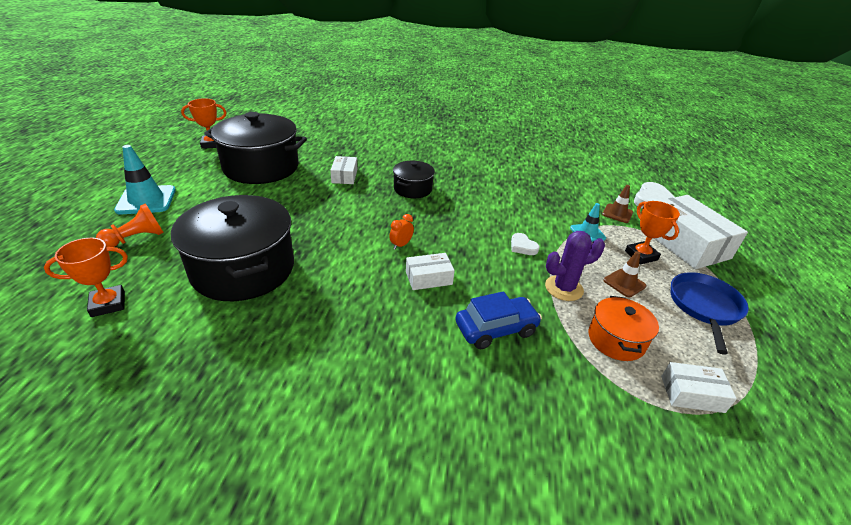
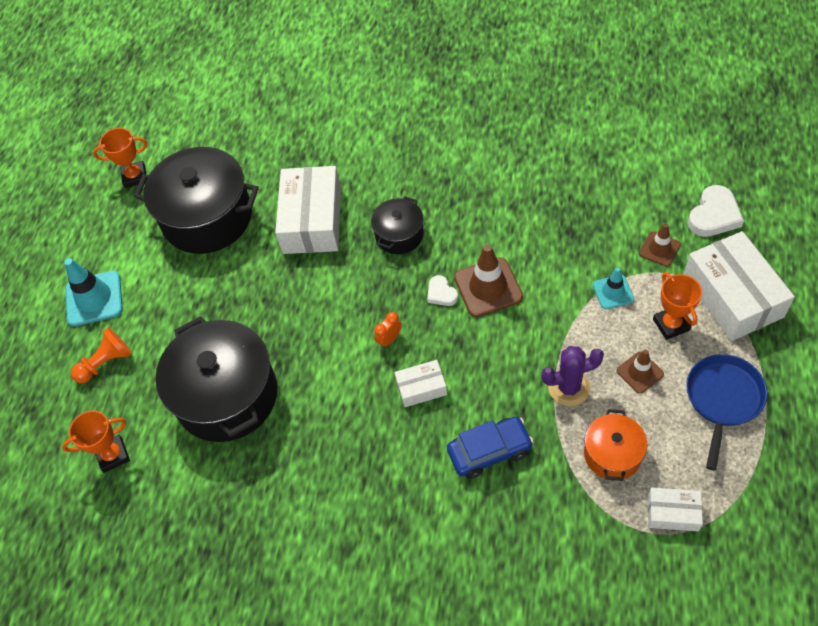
camera: 10 degrees right, 20 degrees up
white box [330,156,358,184] -> white box [275,166,341,254], size x2.00
white heart [511,233,540,255] -> white heart moved to [427,275,458,306]
none -> brown traffic cone [454,244,523,317]

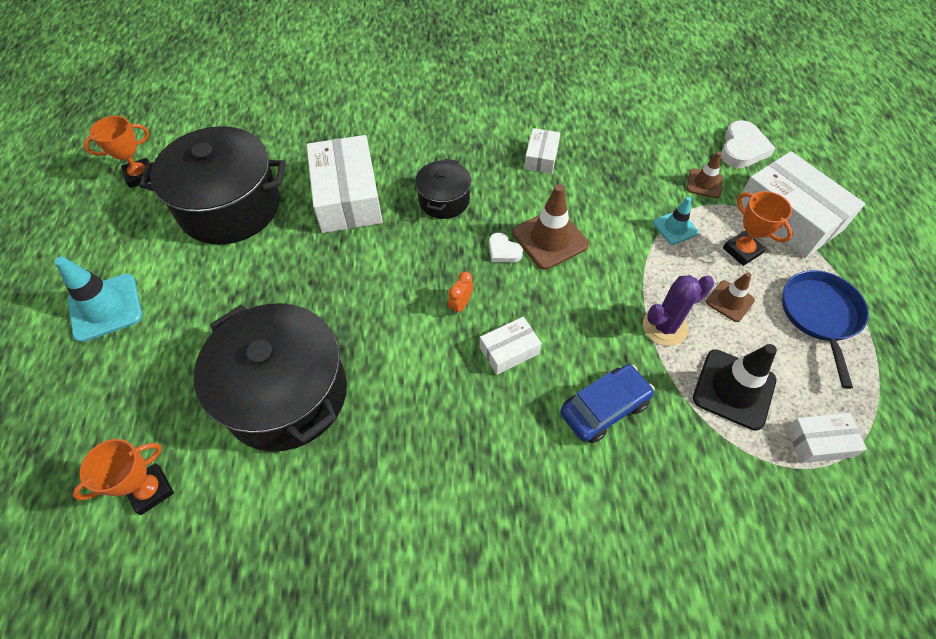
camera: 20 degrees left, 0 degrees up
orange pawn [71,327,132,383] -> none
orange pot [584,409,647,481] -> black traffic cone [693,344,777,431]
none -> white box [524,128,560,174]

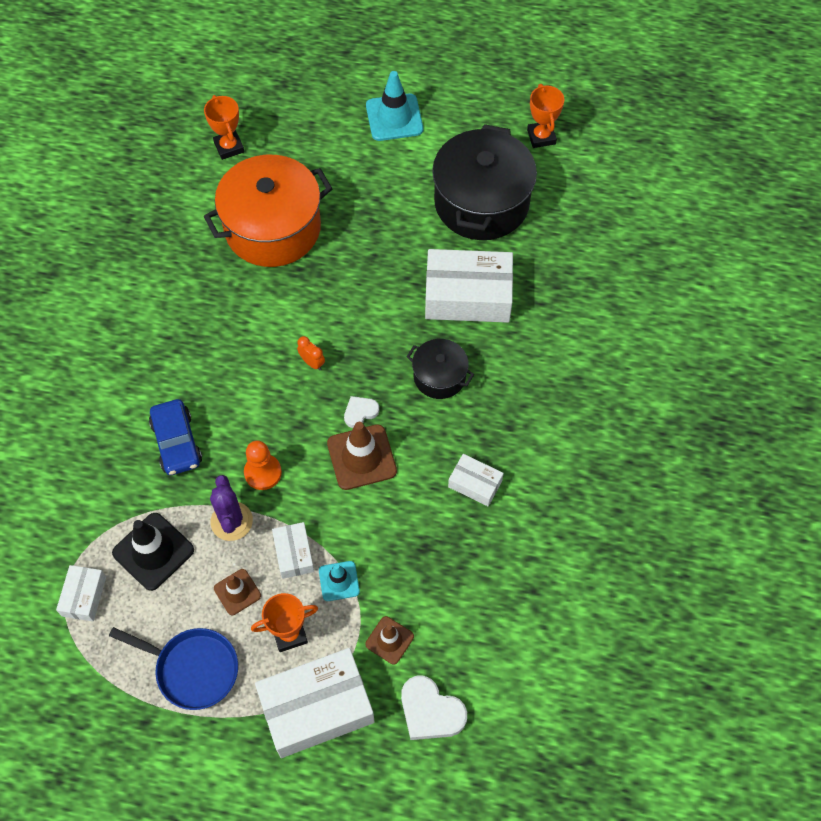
camera: 105 degrees right, 5 degrees up
black pot [194,303,347,451] -> orange pot [203,155,333,267]
white box [480,317,542,375] -> white box moved to [272,522,314,579]
none -> orange pawn [244,440,282,490]

